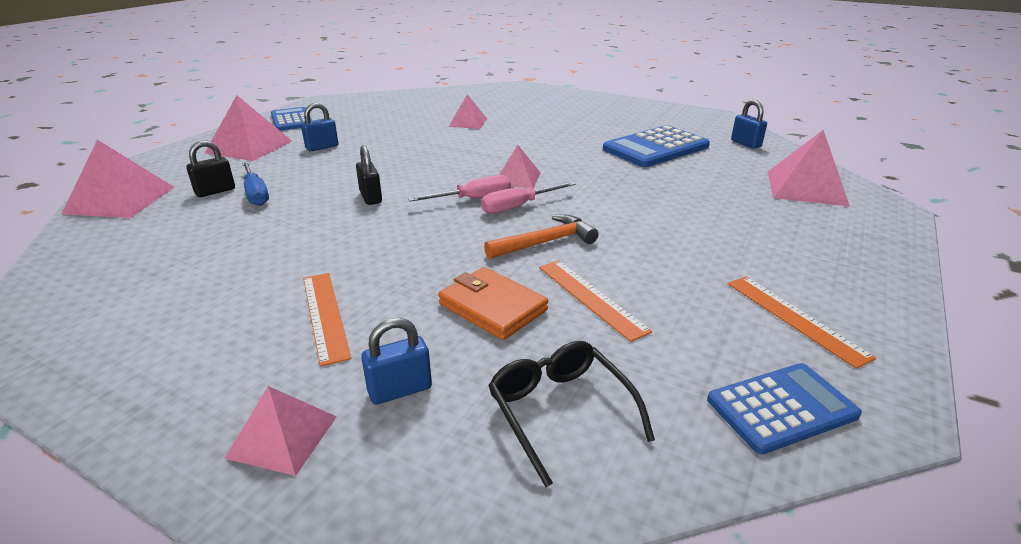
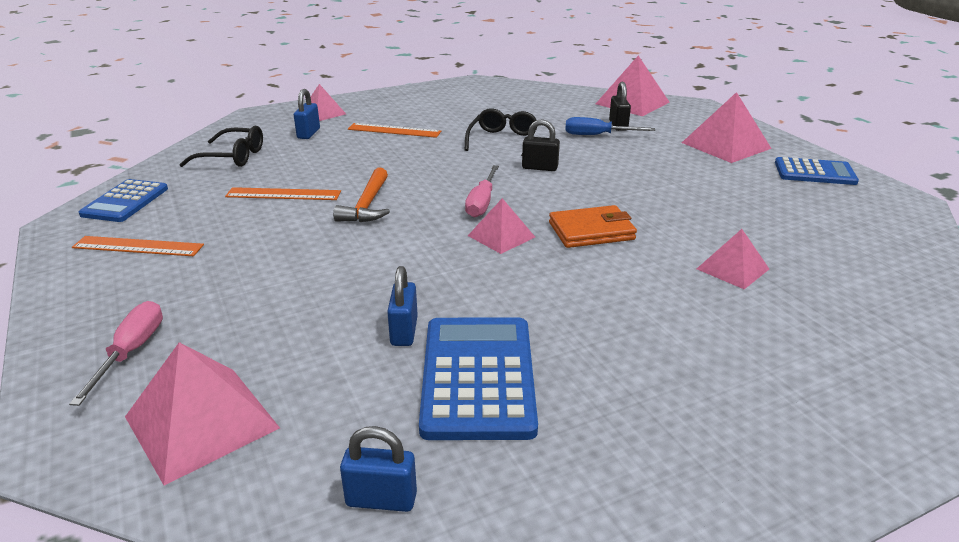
camera: 125 degrees right, 0 degrees up
blue padlock [301,103,338,151] -> blue padlock moved to [387,266,418,346]
orange wallet [438,267,548,340] -> orange wallet moved to [549,205,637,248]
pink screwdriver [481,182,576,214] -> pink screwdriver moved to [69,301,163,406]
none -> black glasses [465,108,537,156]

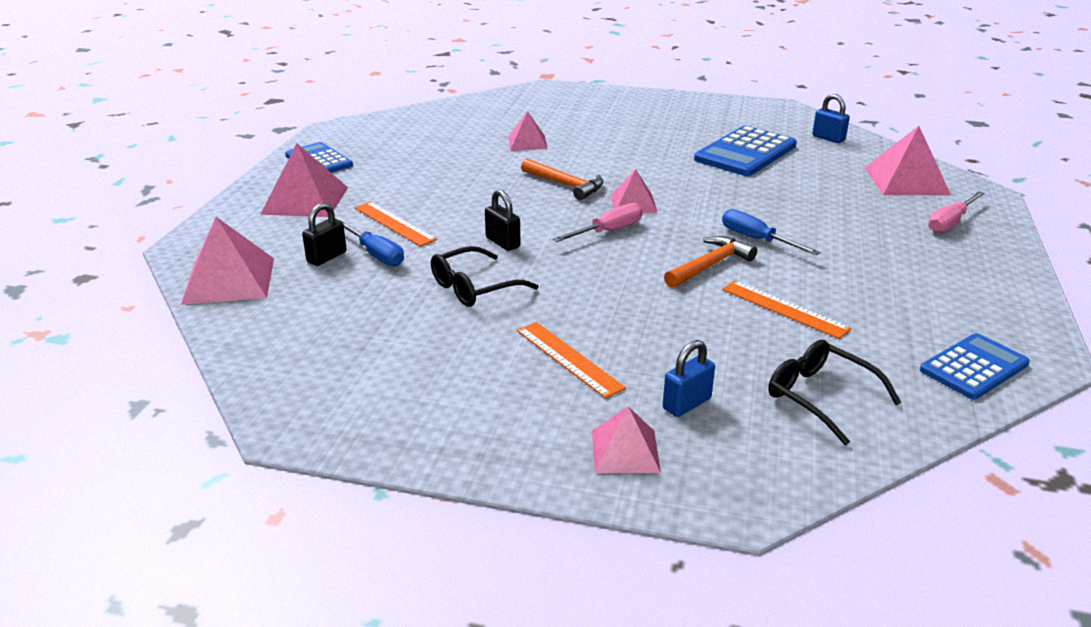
camera: 140 degrees left, 0 degrees up
orange ruler [72,236,204,256] -> orange ruler moved to [355,202,437,247]
blue padlock [387,266,418,346] -> none
orange wallet [549,205,637,248] -> orange hammer [521,158,604,200]
none -> blue screwdriver [722,209,820,255]

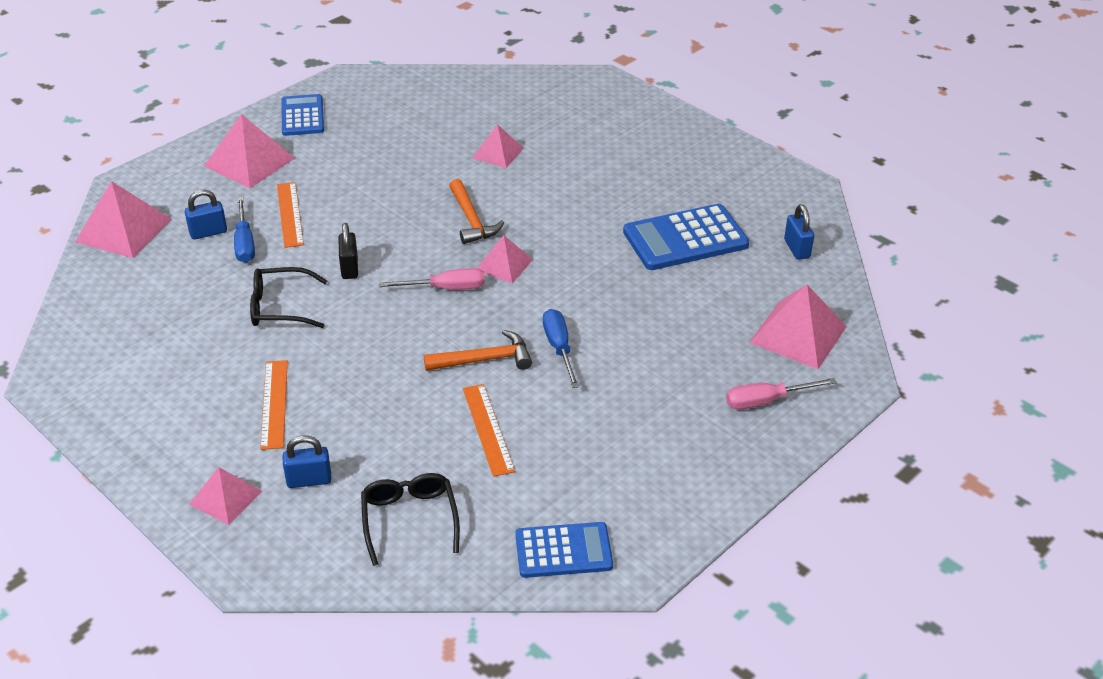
camera: 30 degrees right, 10 degrees up
black padlock [302,203,347,266] -> blue padlock [185,190,227,240]

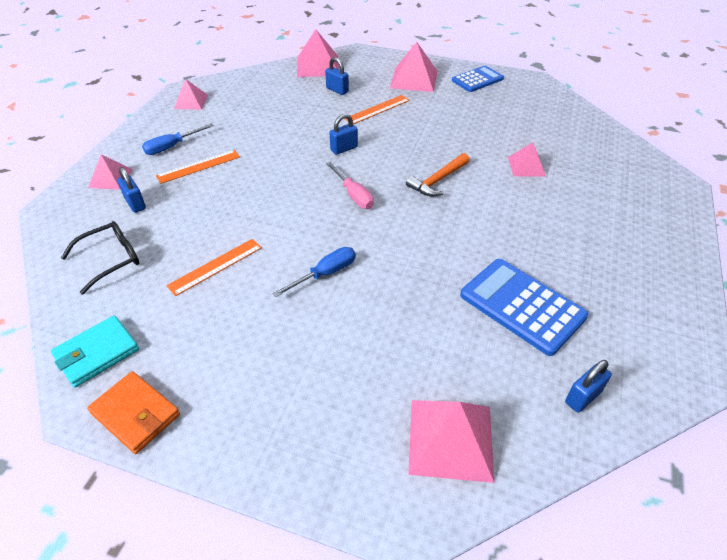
camera: 65 degrees right, 5 degrees up
blue screwdriver [234,197,255,263] -> blue screwdriver moved to [142,123,214,155]
black glasses [250,267,327,328] -> none
black padlock [339,223,358,279] -> blue padlock [330,114,358,155]
orange hammer [424,330,532,371] -> none
pink pyramid [477,235,533,283] -> pink pyramid moved to [174,79,208,110]
blue calculator [516,522,613,578] -> turquoise wallet [51,315,139,387]
pink screwdriver [726,378,837,410] -> none
none -> orange wallet [87,371,180,454]

